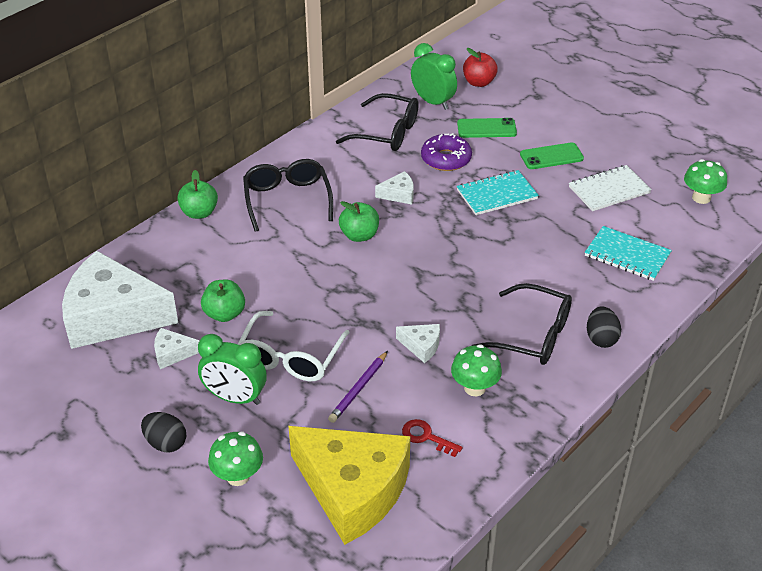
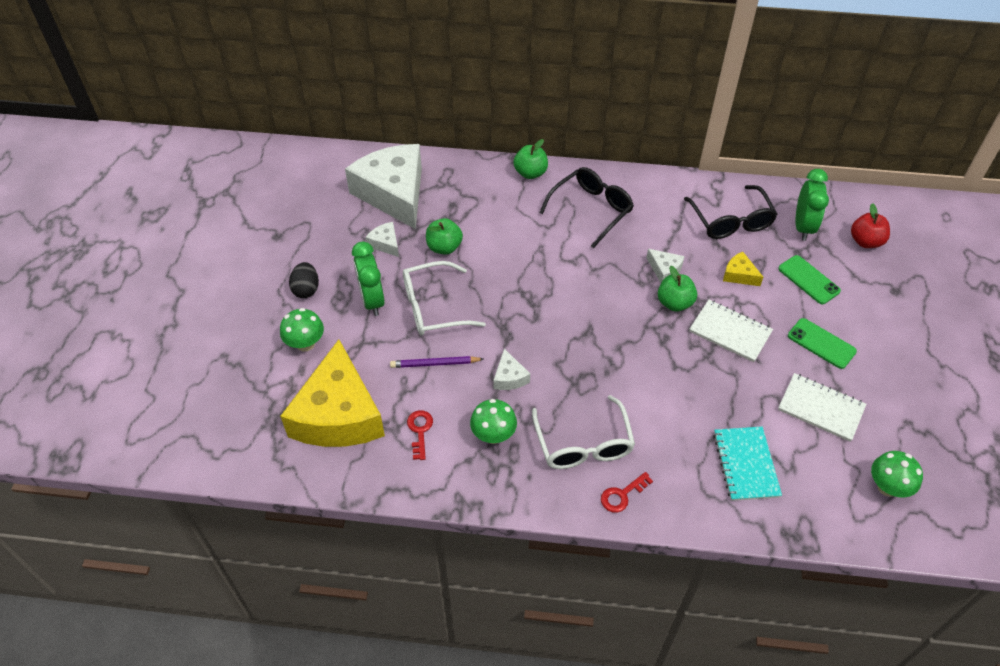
camera: 55 degrees right, 10 degrees up
green apple [339,201,379,242] -> green apple moved to [658,266,697,312]
purple donut [421,133,472,171] -> yellow cheese [723,252,763,286]
turquoise notebook [457,170,539,215] -> white notebook [689,300,773,362]
black glasses [471,283,572,365] -> white glasses [532,395,635,469]
black egg [587,306,621,348] -> red key [601,472,653,512]

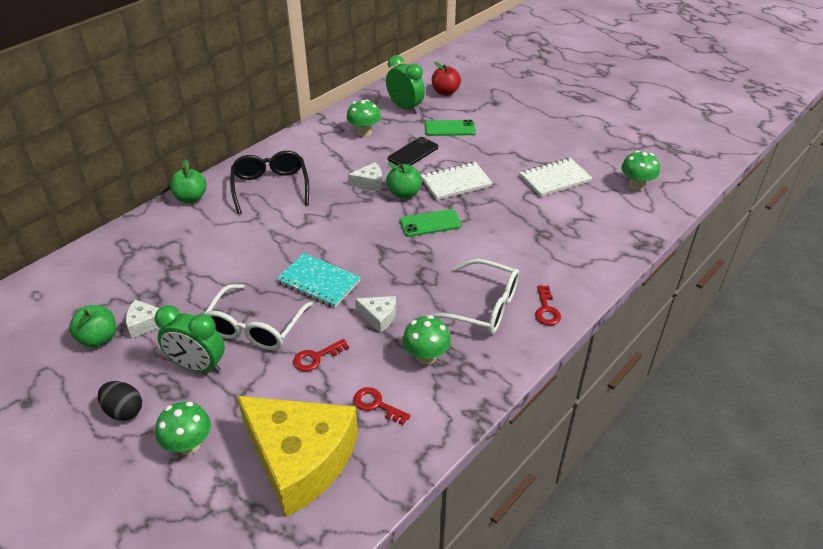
camera: 55 degrees left, 10 degrees down
white cheese [345,144,422,229] -> none
purple pencil [390,356,483,368] -> red key [293,339,349,372]
green apple [426,218,463,255] -> green apple moved to [69,305,116,347]
black glasses [684,185,778,239] -> green mushroom [347,99,381,136]
turquoise notebook [713,427,782,501] -> turquoise notebook moved to [276,253,361,308]
yellow cheese [723,252,763,286] -> black phone [388,137,438,165]
green phone [788,318,857,369] -> green phone moved to [400,209,461,237]

